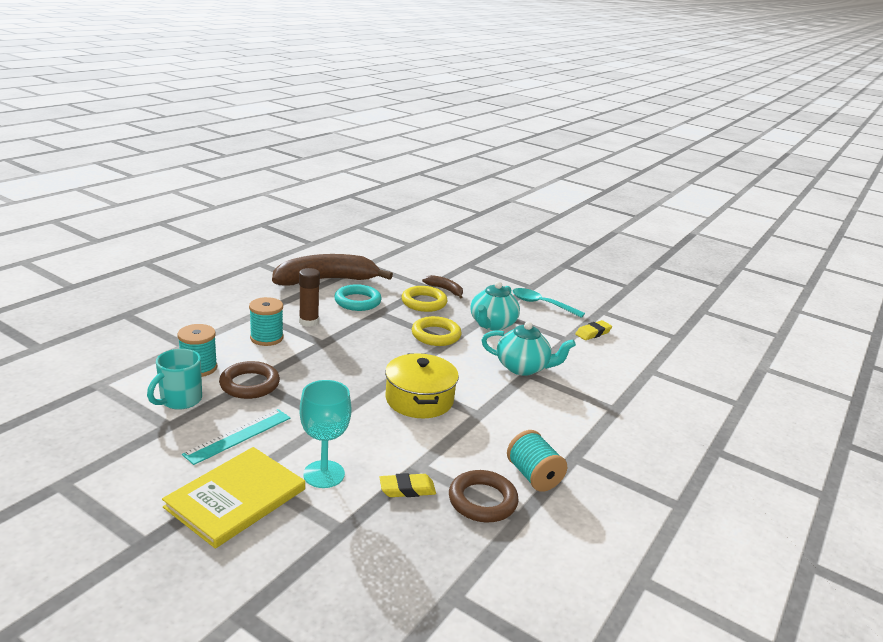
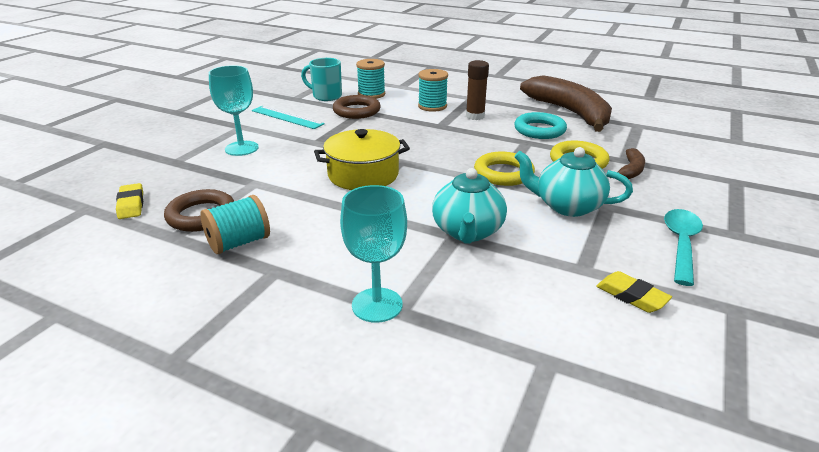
camera: 85 degrees right, 5 degrees up
yellow book [162,447,305,549] -> none
yellow eraser [379,473,436,497] -> yellow eraser moved to [116,183,143,219]
none -> turquoise goblet [340,185,407,323]

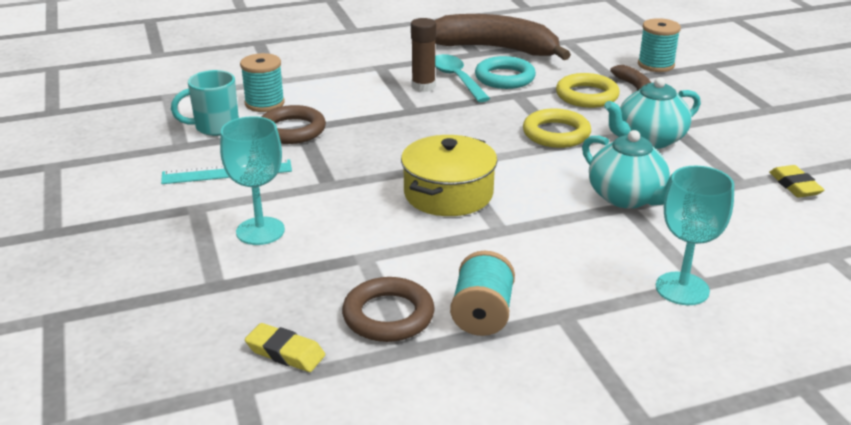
camera: 45 degrees left, 0 degrees up
turquoise spool [418,69,448,112] -> turquoise spool moved to [638,18,681,72]
yellow eraser [596,271,672,313] -> yellow eraser turned 75 degrees clockwise [769,165,824,198]
turquoise spoon [664,209,703,286] -> turquoise spoon moved to [435,54,490,102]

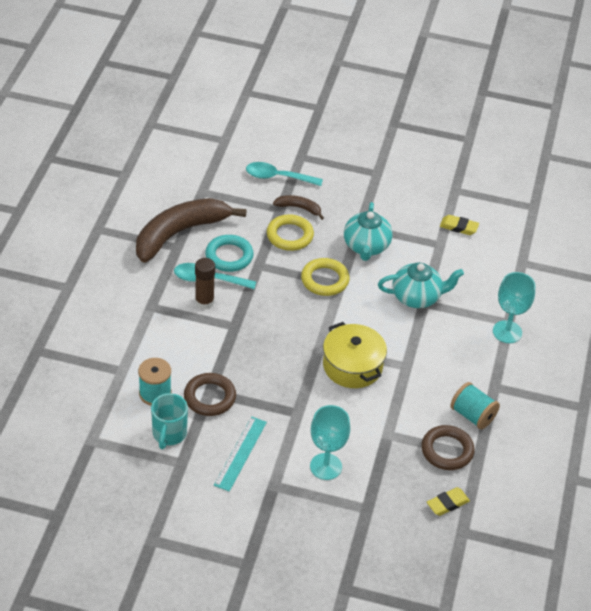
camera: 60 degrees left, 15 degrees up
turquoise spool [638,18,681,72] -> turquoise spoon [246,162,323,186]

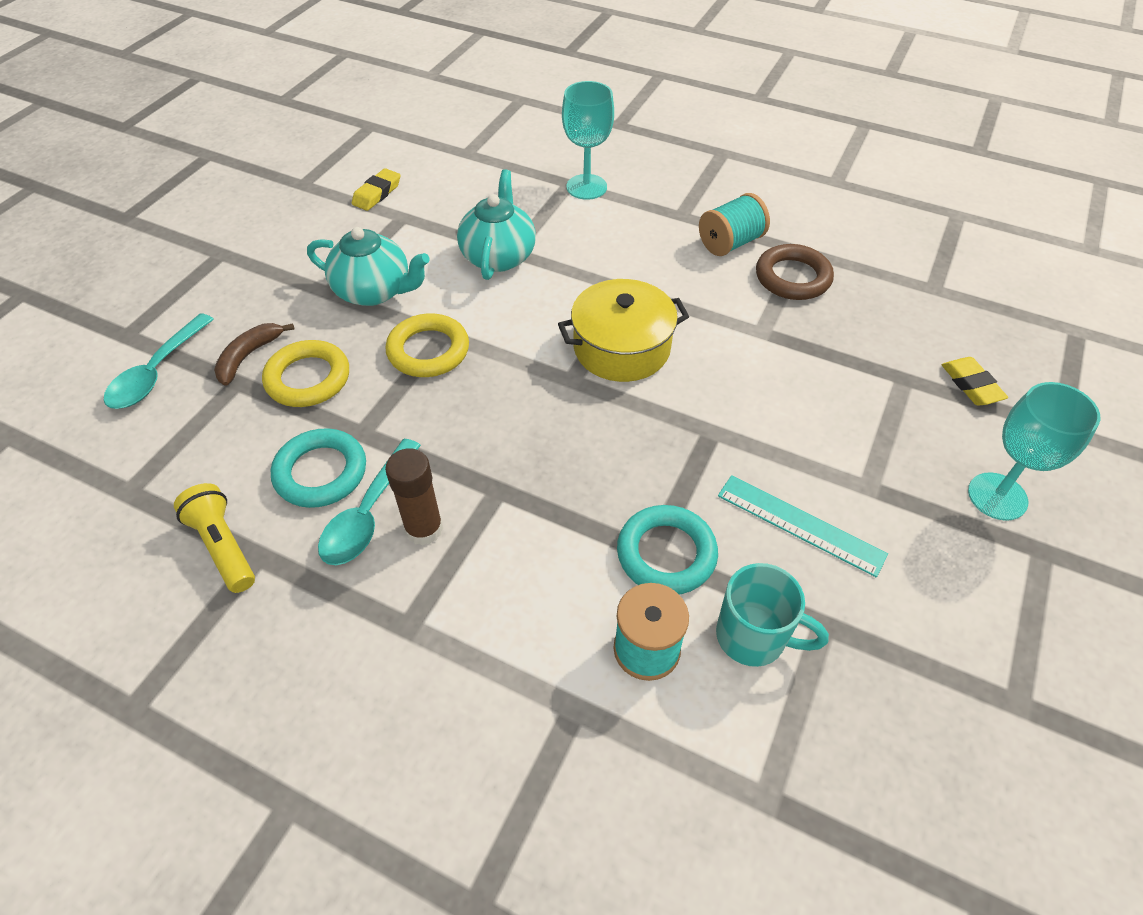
camera: 75 degrees left, 5 degrees up
brown banana [136,198,247,263] -> yellow flashlight [174,483,255,593]
brown ring [184,373,236,416] -> turquoise ring [617,505,718,594]
turquoise goblet [310,405,350,480] -> turquoise goblet moved to [968,382,1100,521]
yellow eraser [427,487,470,516] -> yellow eraser moved to [942,357,1008,405]

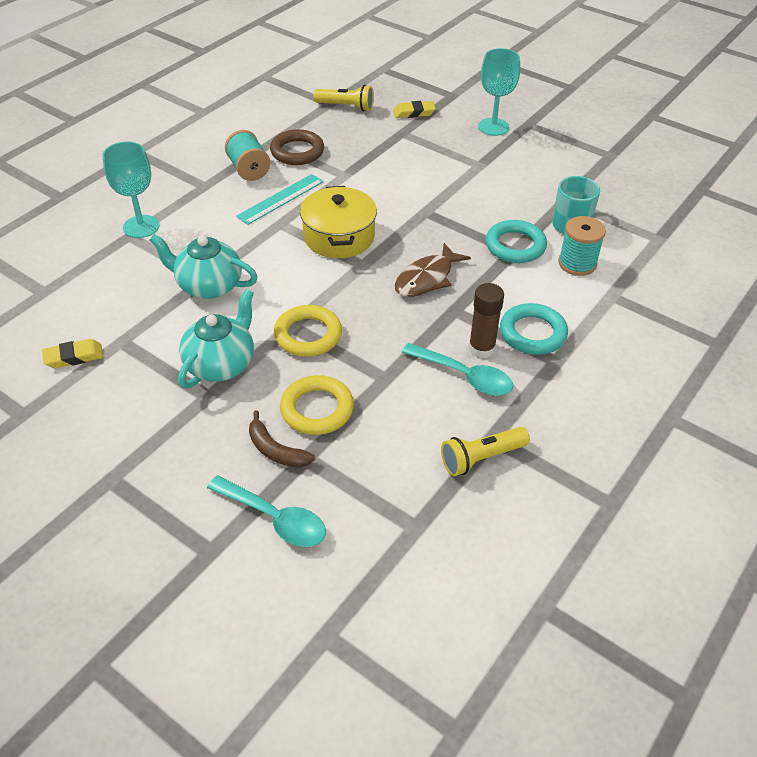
camera: 80 degrees left, 5 degrees down
turquoise ring [271,428,366,508] -> turquoise ring moved to [500,303,568,355]
yellow eraser [352,168,400,211] -> yellow eraser turned 60 degrees counterclockwise [42,339,103,368]
turquoise ruler [718,475,888,577] -> turquoise ruler moved to [236,174,324,225]
none -> yellow flashlight [314,85,374,111]
none -> brown fish [395,243,471,297]

